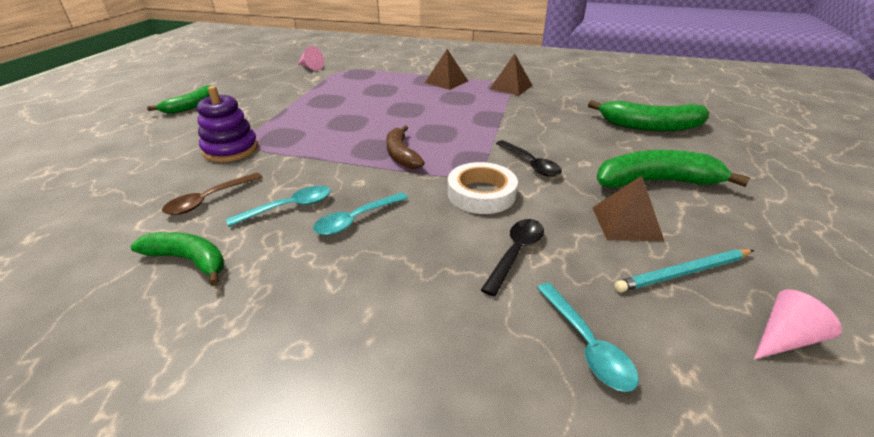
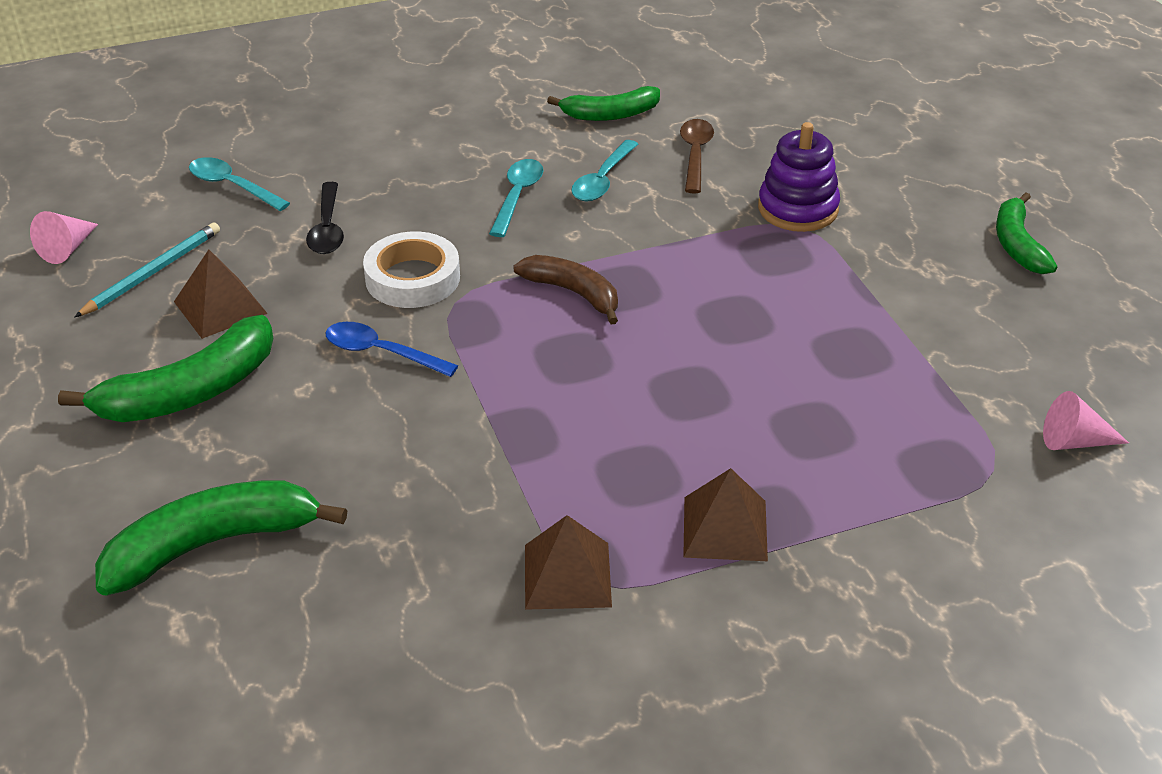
camera: 145 degrees right, 5 degrees up
black spoon [496,140,562,177] -> blue spoon [325,322,458,377]

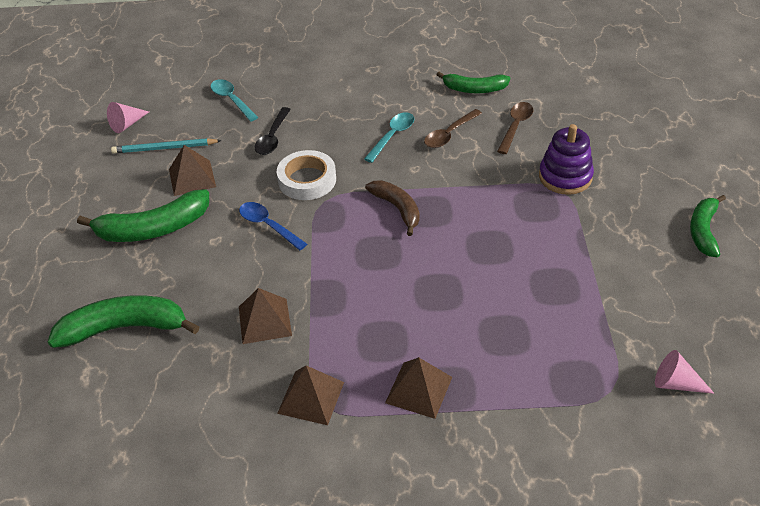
camera: 20 degrees right, 5 degrees up
turquoise pencil [75,222,220,317] -> turquoise pencil turned 150 degrees counterclockwise [111,138,222,154]
turquoise spoon [571,140,638,201] -> brown spoon [424,109,482,148]
none -> brown pyramid [239,288,292,344]

